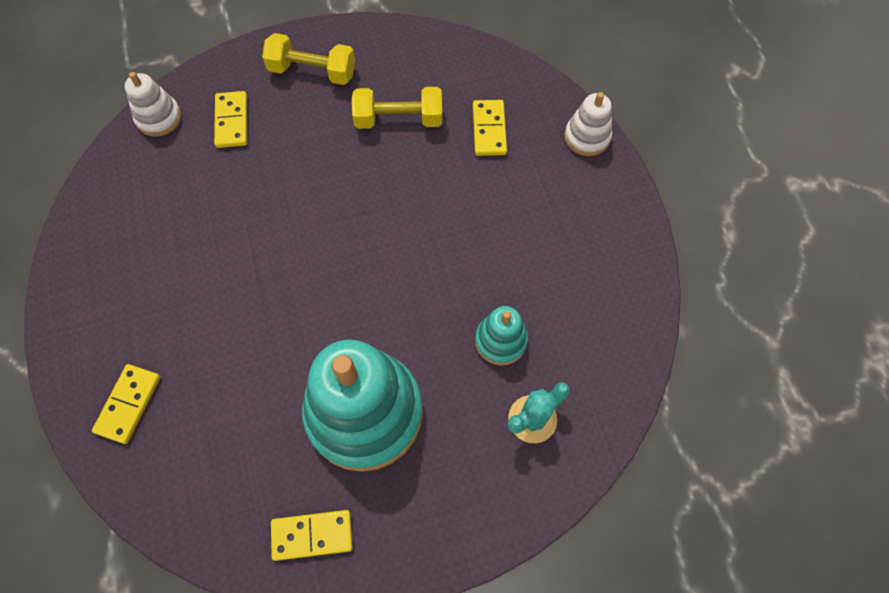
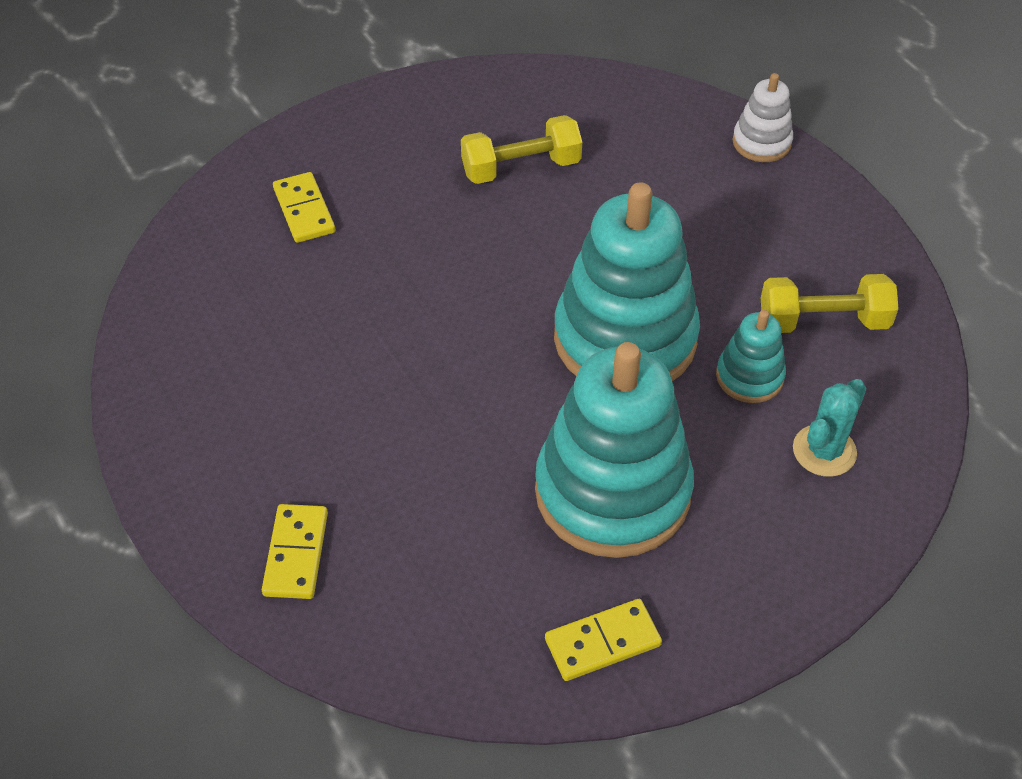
camera: 15 degrees left, 15 degrees down
white stacking toy [125,72,181,137] -> none
yellow dumbbell [262,33,355,85] -> yellow dumbbell moved to [761,274,898,333]
yellow domino [473,100,507,156] -> none
none -> turquoise stacking toy [554,182,700,381]

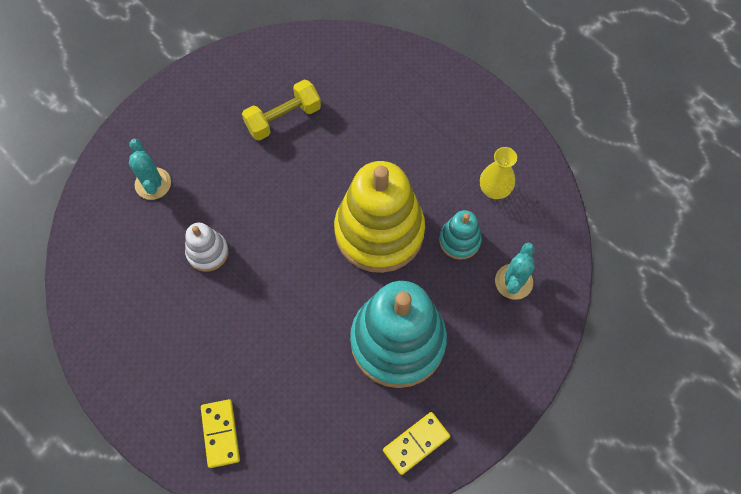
camera: 15 degrees left, 15 degrees up
yellow domino [273,172,335,243] -> turquoise cactus [129,139,171,200]
turquoise stacking toy [554,182,700,381] -> yellow stacking toy [334,161,425,273]
white stacking toy [733,73,793,162] -> white stacking toy moved to [185,223,229,272]
yellow dumbbell [761,274,898,333] -> yellow vase [480,147,517,199]

